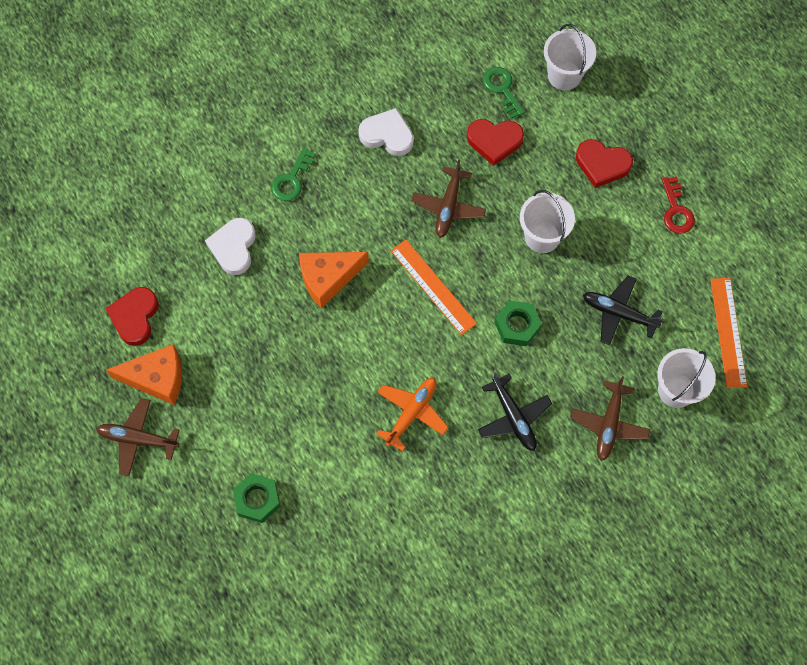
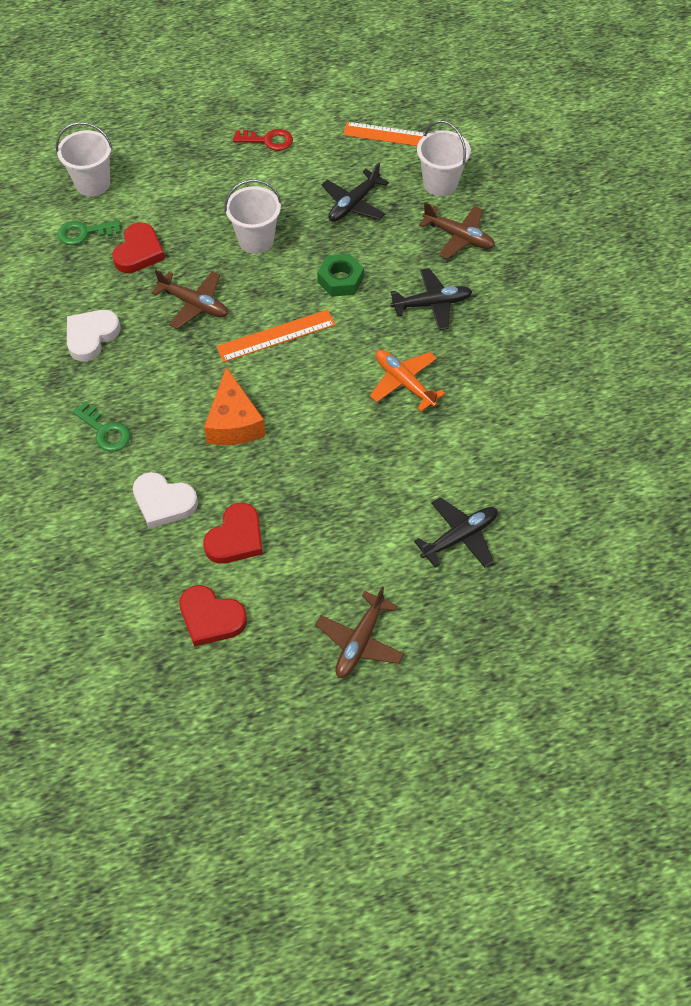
camera: 75 degrees left, 10 degrees down
orange cheese [106,344,182,405] -> none
green nut [233,473,280,523] -> black plane [414,497,498,568]
red heart [576,139,633,188] -> red heart moved to [203,503,263,564]

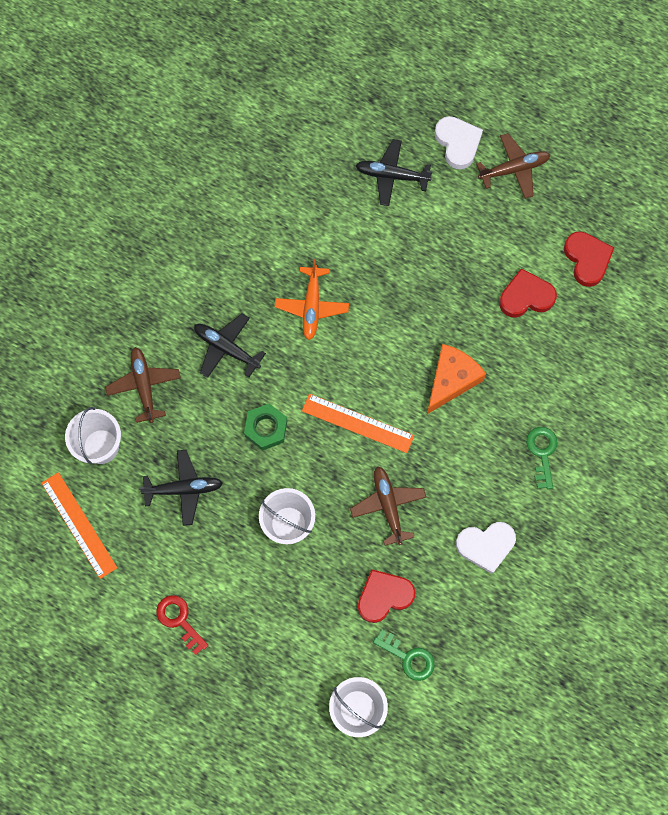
camera: 135 degrees left, 15 degrees up
white heart [133,472,198,529] -> white heart moved to [435,116,483,169]

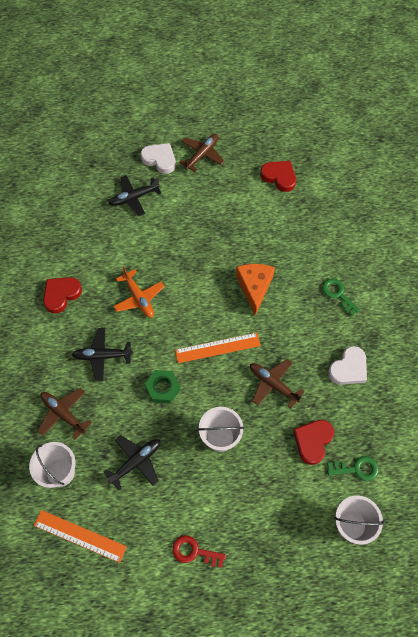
camera: 35 degrees left, 10 degrees down
red heart [499,268,557,317] -> red heart moved to [43,277,82,313]

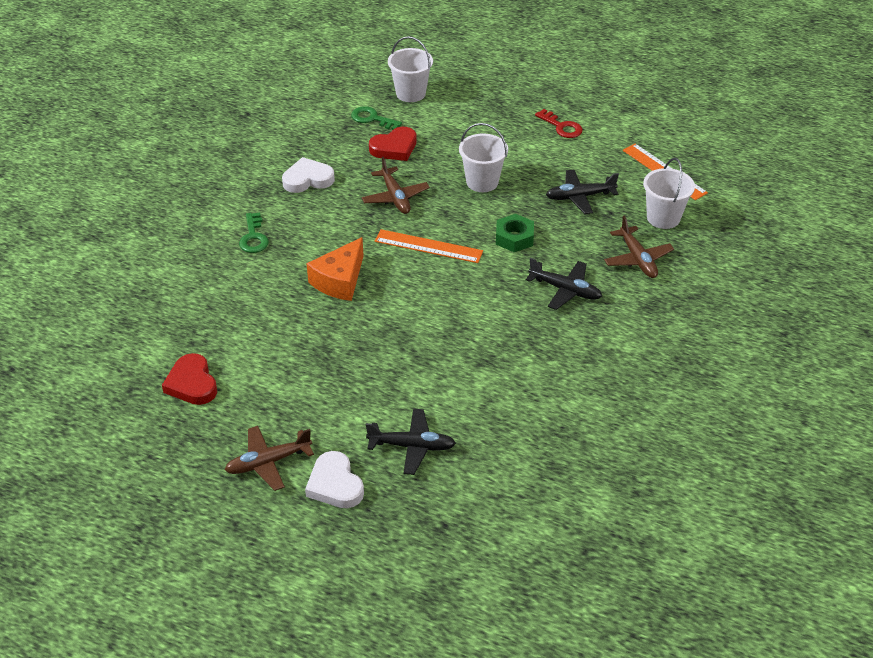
camera: 150 degrees left, 20 degrees down
red heart [43,277,82,313] -> none
orange plane [113,266,165,318] -> none

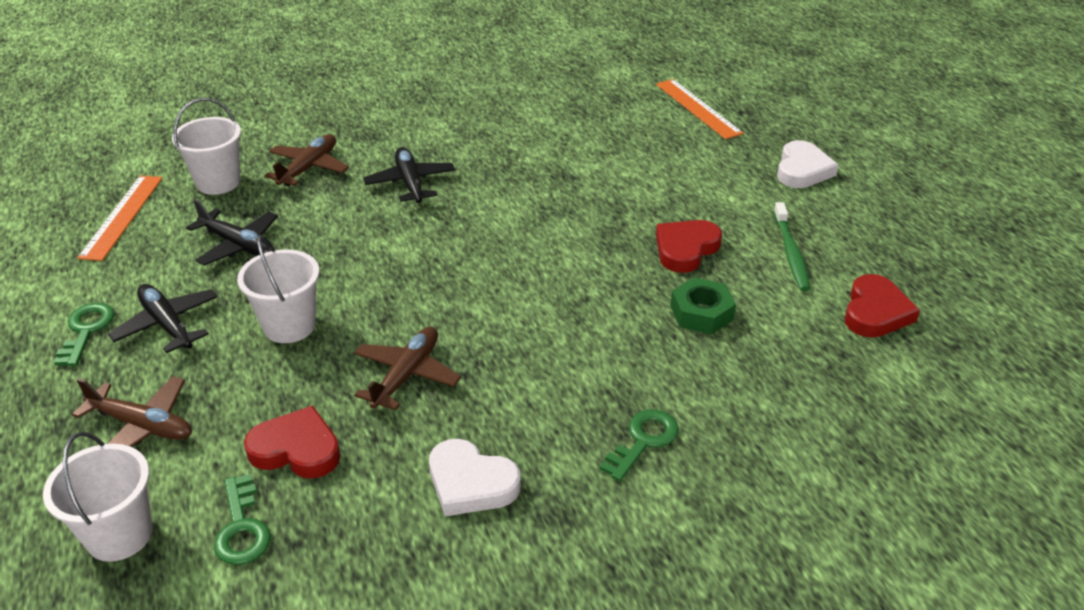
camera: 135 degrees left, 5 degrees down
brown plane [225,426,314,491] -> brown plane moved to [72,376,192,447]
orange cheese [306,237,364,301] -> none
black plane [366,409,456,475] -> black plane moved to [108,284,217,353]
orange ruler [375,229,483,263] -> orange ruler moved to [656,79,744,139]
green nut [496,214,534,252] -> green nut moved to [670,277,736,334]
red key [535,109,583,138] -> green key [54,303,114,366]
none -> red heart [656,220,722,273]
none -> green toothbrush [774,202,810,291]

